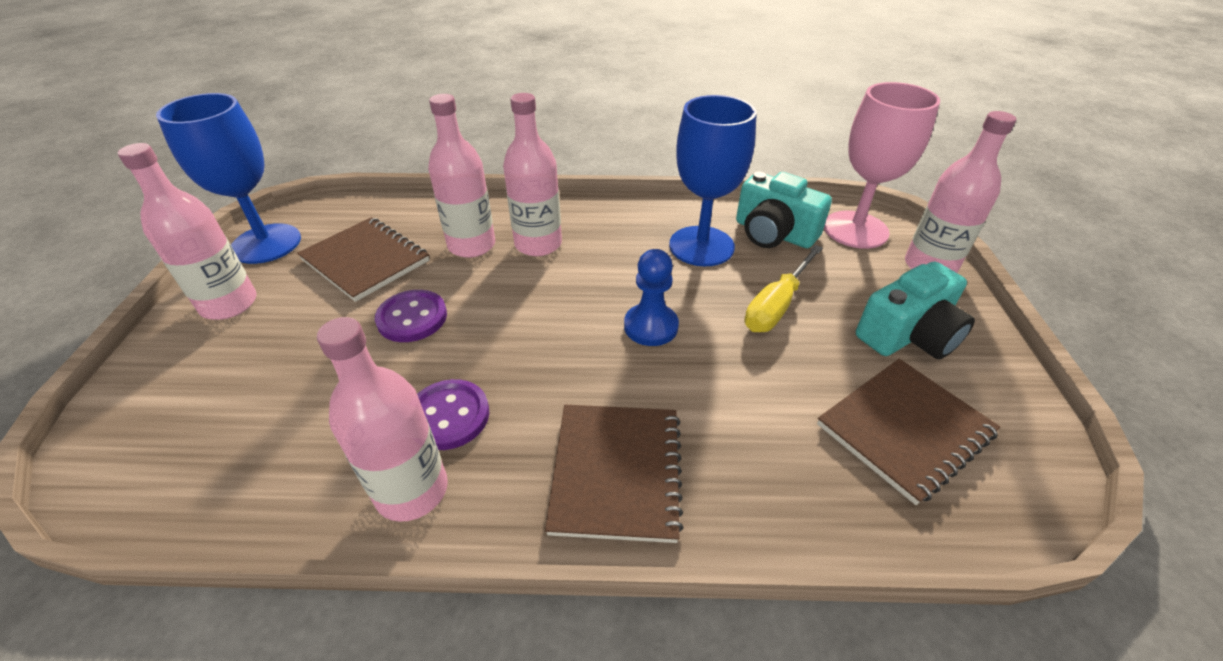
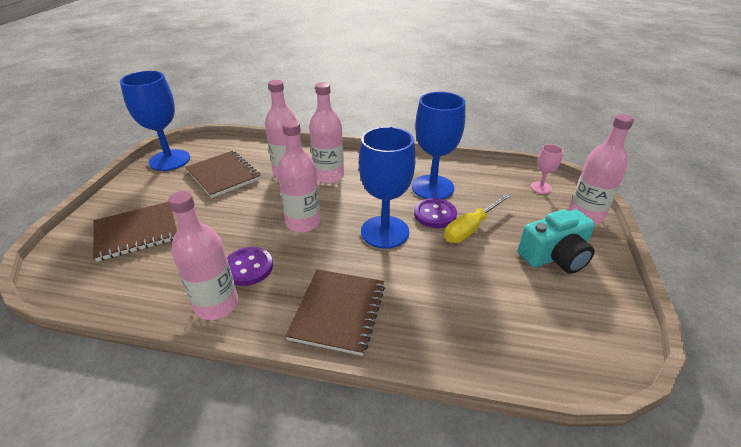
camera: 10 degrees right, 5 degrees down
pink bottle [118,143,257,320] -> pink bottle moved to [277,120,321,232]
purple button [375,290,447,342] -> purple button moved to [414,198,457,228]
blue pawn [624,249,679,346] -> blue goblet [359,127,416,249]
turquoise camera [736,172,832,248] -> none
brown notebook [817,359,1000,505] -> brown notebook moved to [93,202,177,262]
pink goblet [824,82,940,249] -> pink goblet [531,144,563,194], size x0.48

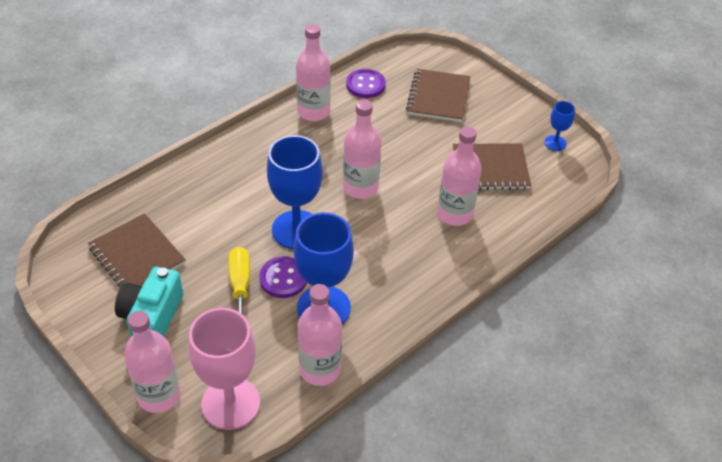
camera: 125 degrees right, 10 degrees up
blue goblet [120,71,190,171] -> blue goblet [545,101,575,151], size x0.48
purple button [227,247,273,286] -> purple button moved to [346,69,386,98]
brown notebook [285,269,385,356] -> brown notebook moved to [88,213,186,287]
pink bottle [309,82,344,183] -> pink bottle moved to [298,284,342,386]
pink goblet [531,144,563,194] -> pink goblet [189,308,260,430], size x2.09

